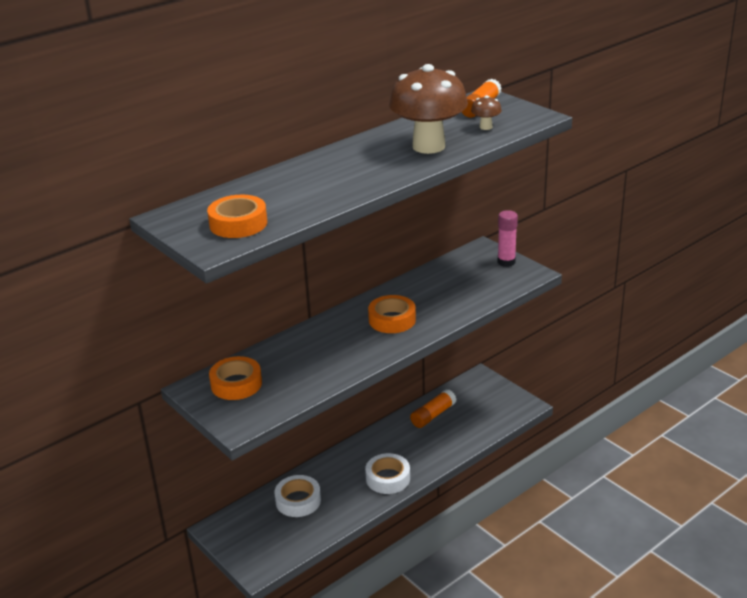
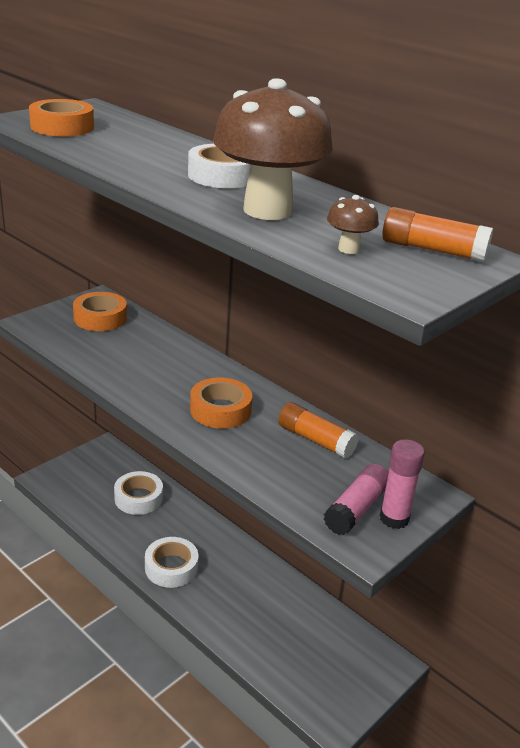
camera: 80 degrees right, 0 degrees up
orange glue stick [410,389,456,428] -> orange glue stick moved to [278,402,359,458]
none -> white tape [188,144,251,188]
none -> pink glue stick [324,464,389,535]

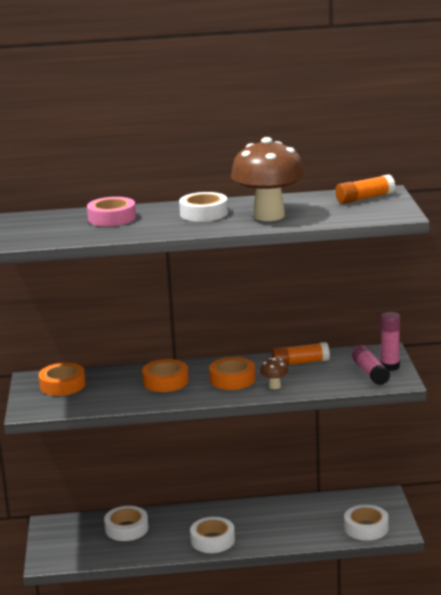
camera: 45 degrees left, 10 degrees down
orange tape [29,99,94,136] -> orange tape moved to [142,359,189,392]
brown mushroom [327,195,379,254] -> brown mushroom moved to [260,358,289,389]
none -> pink tape [87,197,136,227]
none -> white tape [344,505,389,541]

